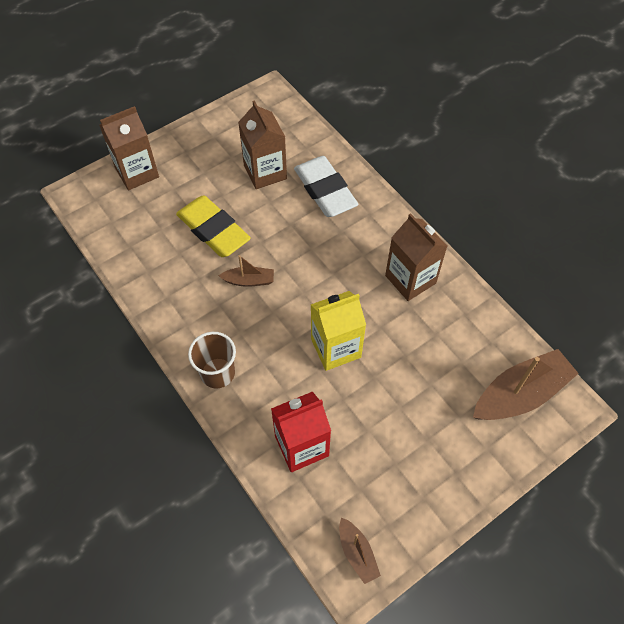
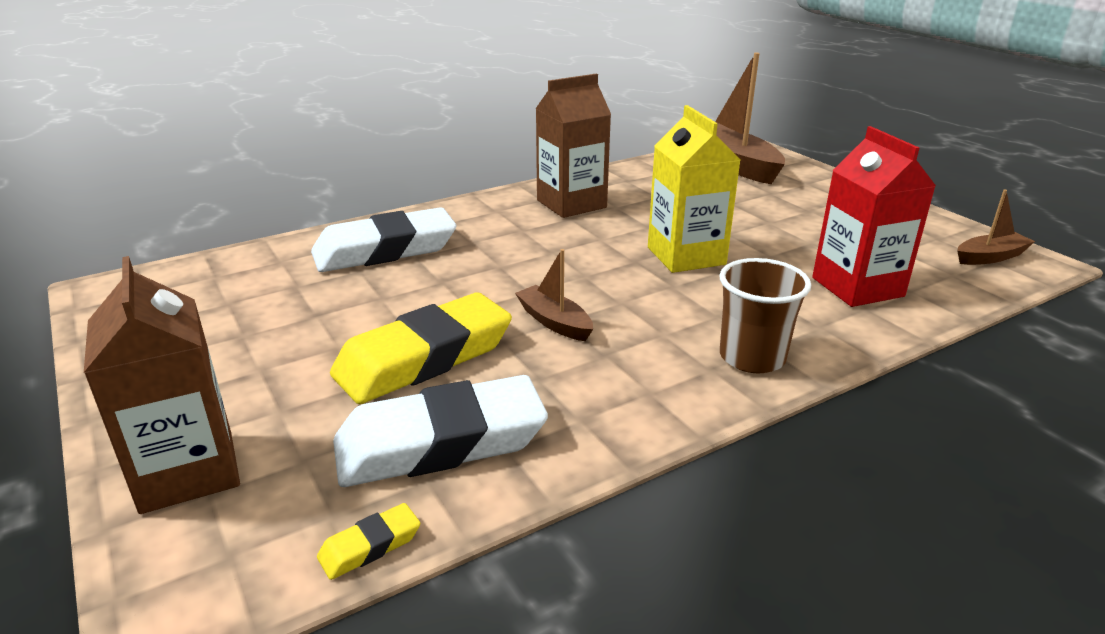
camera: 85 degrees left, 30 degrees down
brown boat [219,255,274,287] -> brown boat turned 45 degrees counterclockwise [515,249,593,341]
brown carton [238,100,287,189] -> none
none -> yellow eraser [317,503,420,580]
none -> white eraser [333,375,548,487]

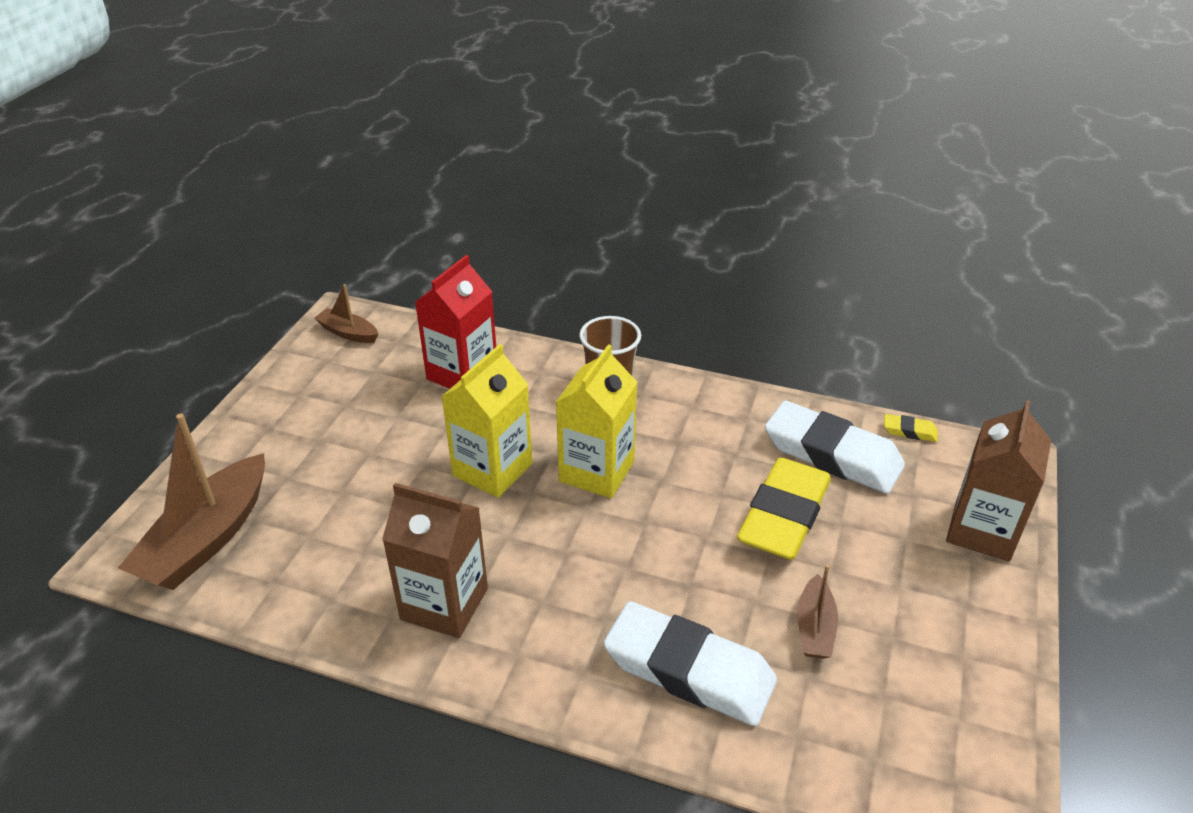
camera: 130 degrees left, 10 degrees up
yellow eraser [330,293,512,404] -> yellow eraser turned 75 degrees counterclockwise [737,457,831,560]
brown boat [515,249,593,341] -> brown boat moved to [797,565,838,659]
none -> yellow carton [556,344,638,498]

